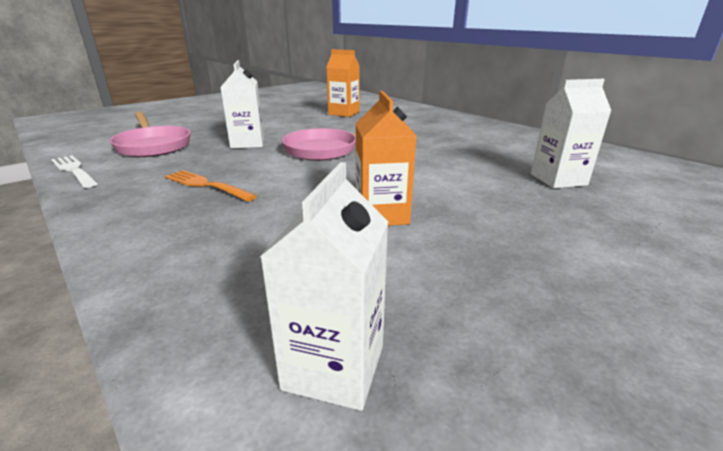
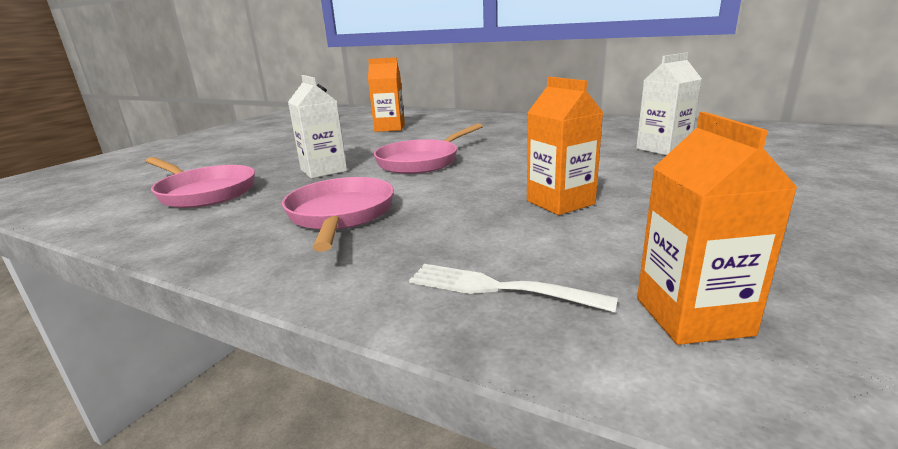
camera: 20 degrees left, 5 degrees down
white fork [51,155,98,188] -> white fork moved to [409,264,618,313]
orange fork [165,170,257,202] -> pink pan [282,177,394,252]
white carton [260,162,388,411] -> orange carton [637,112,797,345]

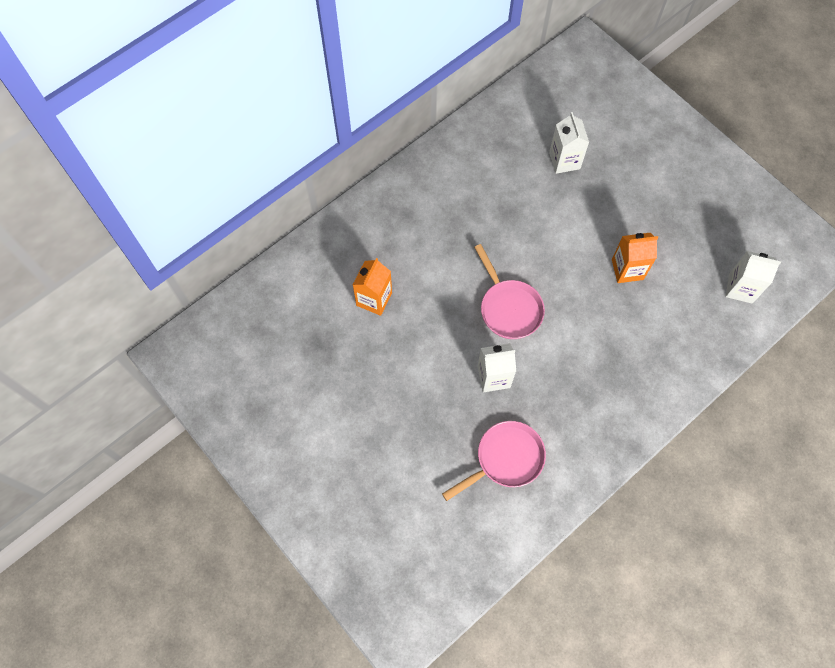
camera: 70 degrees left, 45 degrees up
pink pan [282,177,394,252] -> none
white fork [409,264,618,313] -> none
orange carton [637,112,797,345] -> white carton [726,251,781,304]

